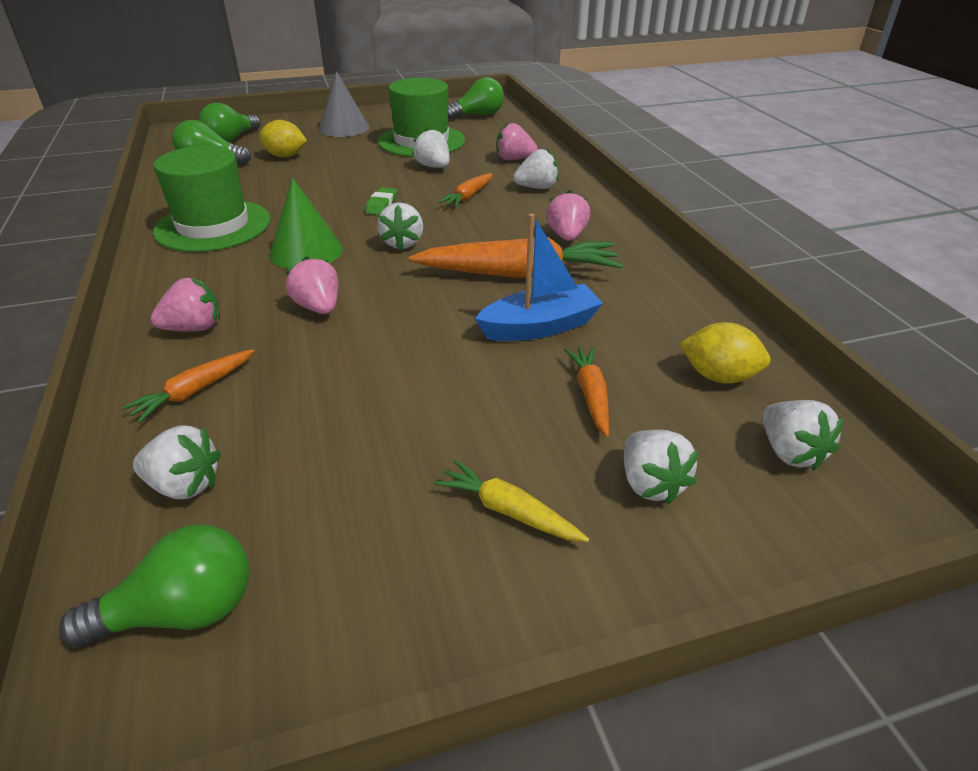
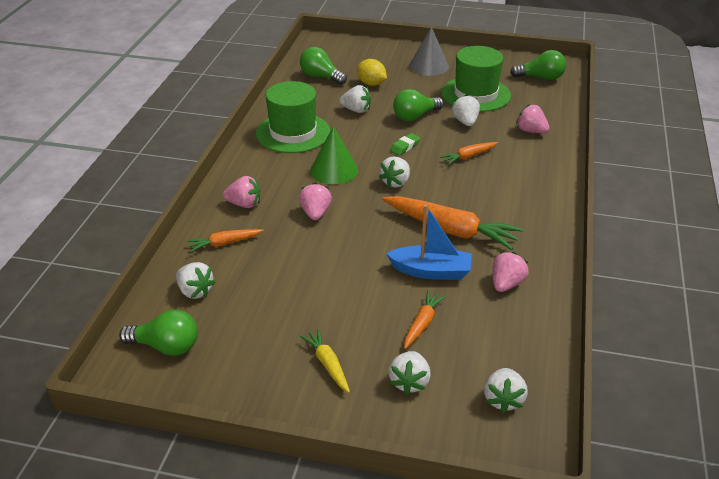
camera: 30 degrees right, 0 degrees up
green light bulb [199,103,261,143] -> green light bulb moved to [393,89,444,122]
white strawberry [513,149,559,189] -> white strawberry moved to [339,85,371,113]
pink strawberry [546,190,590,241] -> pink strawberry moved to [492,252,529,292]
yellow lemon [680,322,771,383] -> none

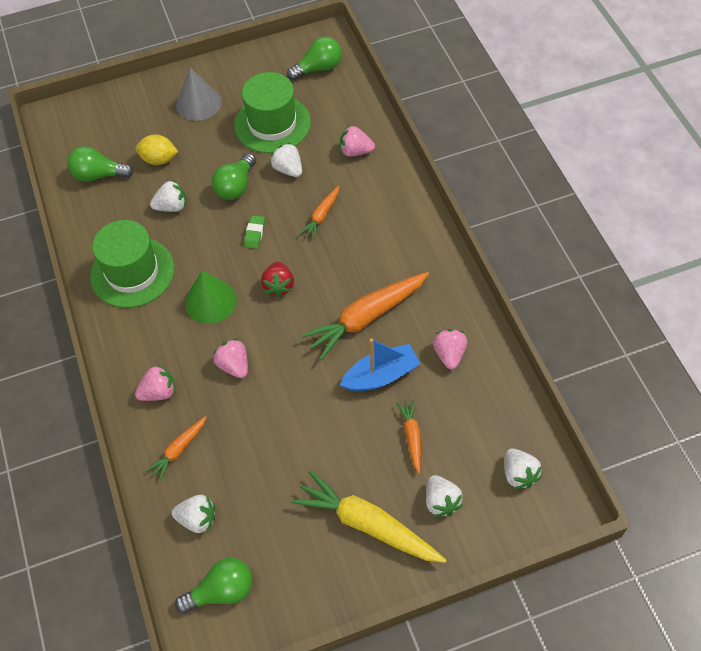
camera: 30 degrees left, 20 degrees up
yellow carrot [300,329,350,393] -> yellow carrot [291,470,446,563], size x1.95
white strawberry [379,157,410,188] -> red strawberry [261,261,294,297]
orange carrot [382,196,523,250] -> orange carrot turned 150 degrees clockwise [301,272,429,360]

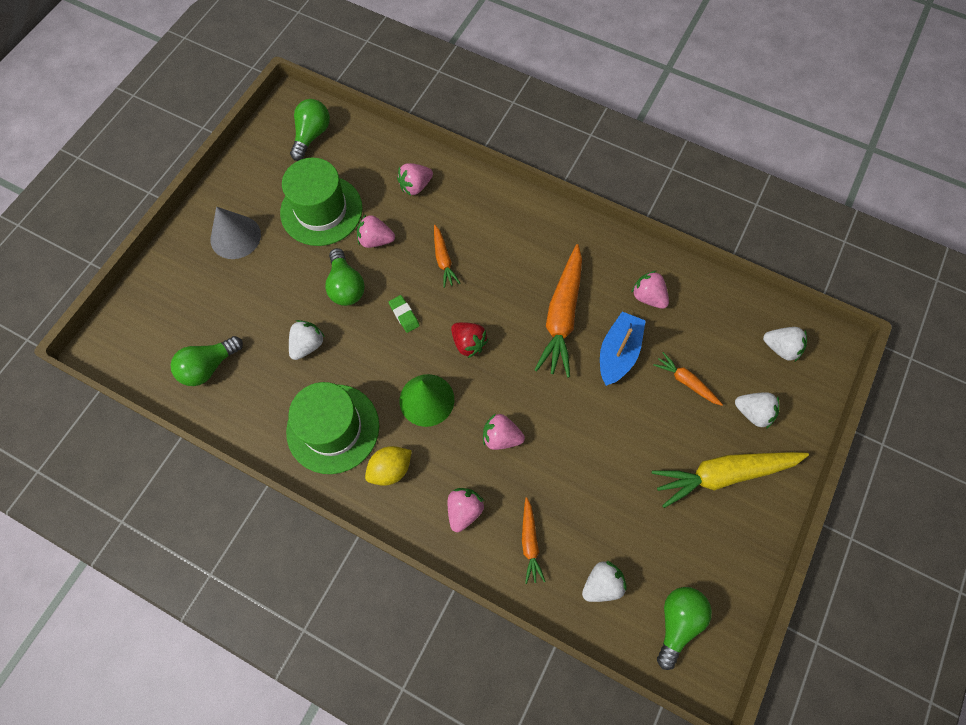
camera: 45 degrees left, 10 degrees up
yellow lemon [135,134,178,165] -> yellow lemon moved to [365,446,412,486]
white strawberry [270,143,302,177] -> pink strawberry [357,215,395,248]

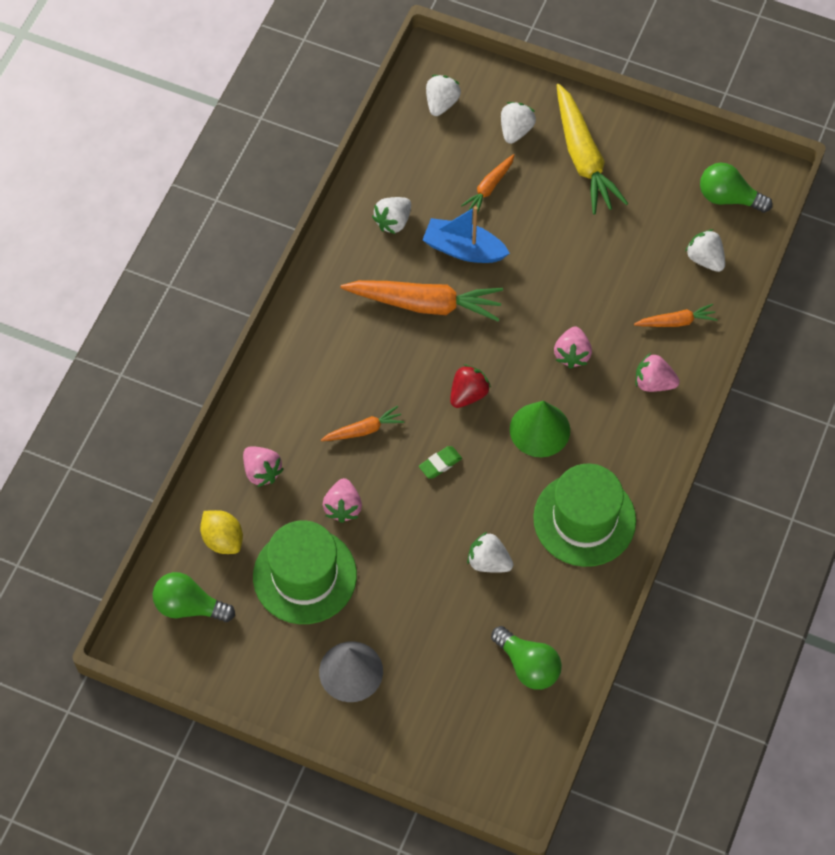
camera: 95 degrees left, 5 degrees down
green light bulb [325,248,365,306] -> none
yellow lemon [365,446,412,486] -> yellow lemon moved to [200,510,243,554]
pink strawberry [631,271,669,309] -> white strawberry [372,197,411,234]

